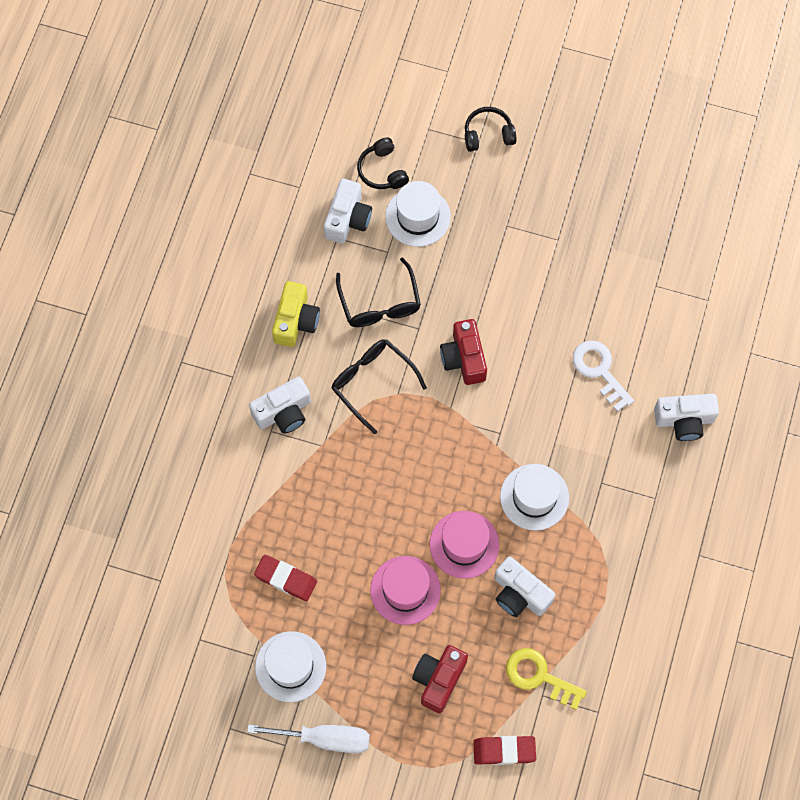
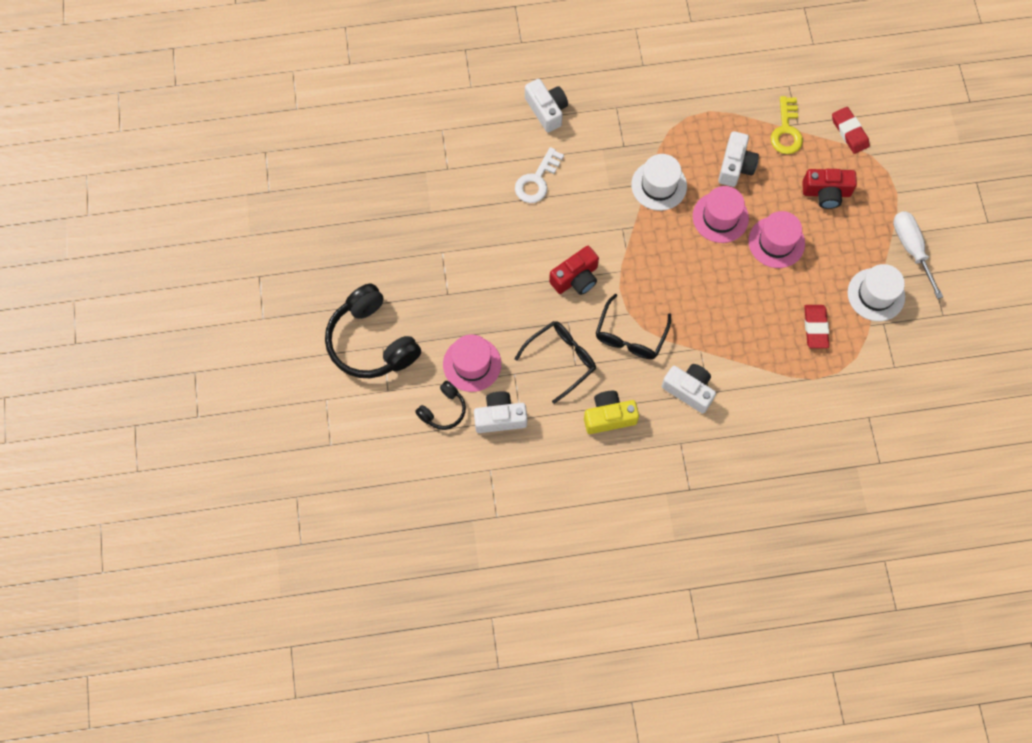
camera: 115 degrees left, 0 degrees up
white hat [385,181,451,247] -> pink hat [443,335,501,392]
black headphones [465,107,516,152] -> black headphones [325,284,421,378], size x1.97

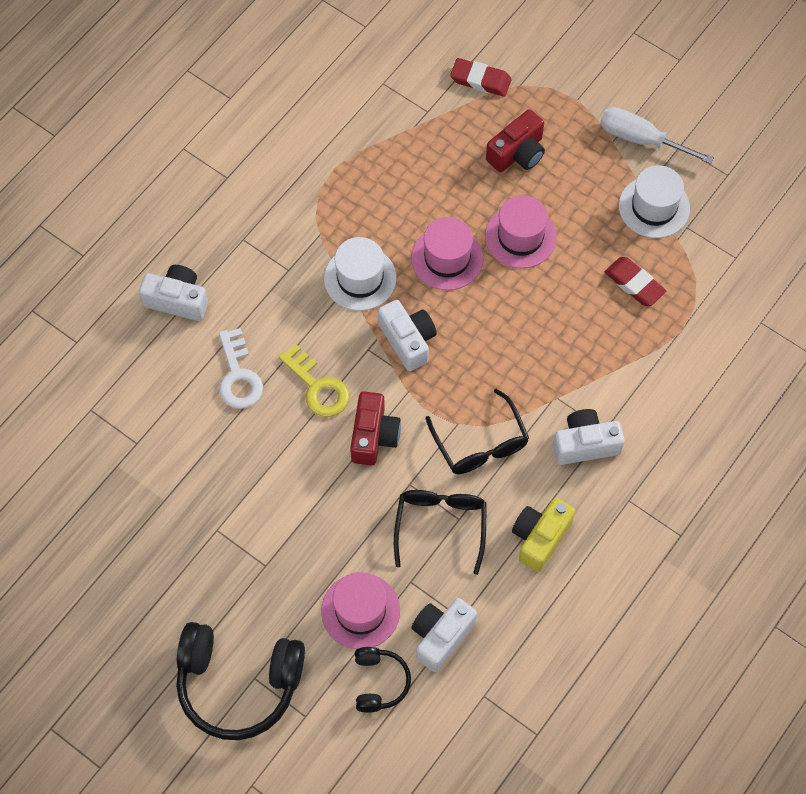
camera: 45 degrees left, 5 degrees down
white camera [718,131,759,187] -> white camera moved to [378,300,436,371]
yellow key [771,96,803,154] -> yellow key moved to [279,344,350,417]

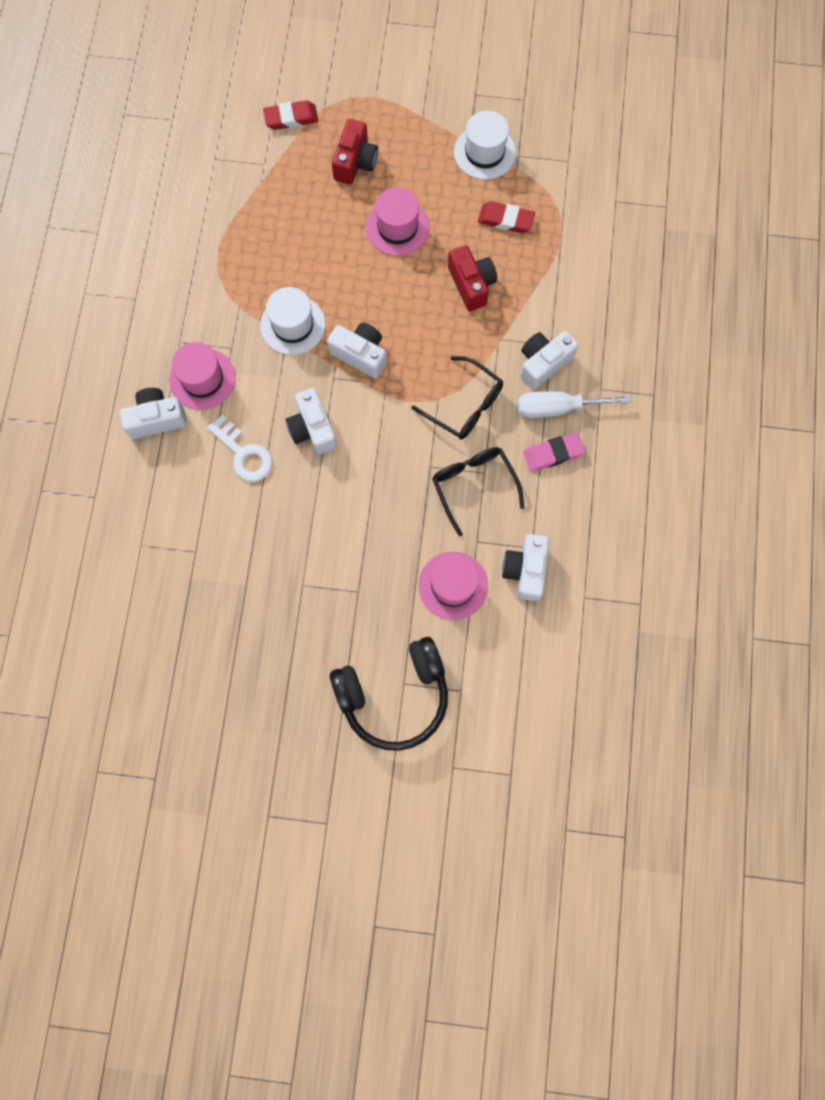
camera: 30 degrees left, 10 degrees up
yellow key [279,344,350,417] -> white camera [286,388,337,455]
red camera [350,391,401,466] -> red camera moved to [448,245,497,311]
black headphones [355,647,411,713] -> none
pink hat [411,217,484,290] -> pink hat moved to [170,342,236,410]
yellow camera [512,498,575,572] -> pink eraser [523,433,585,472]
white screwdriver [600,107,714,164] -> white screwdriver moved to [518,391,632,418]

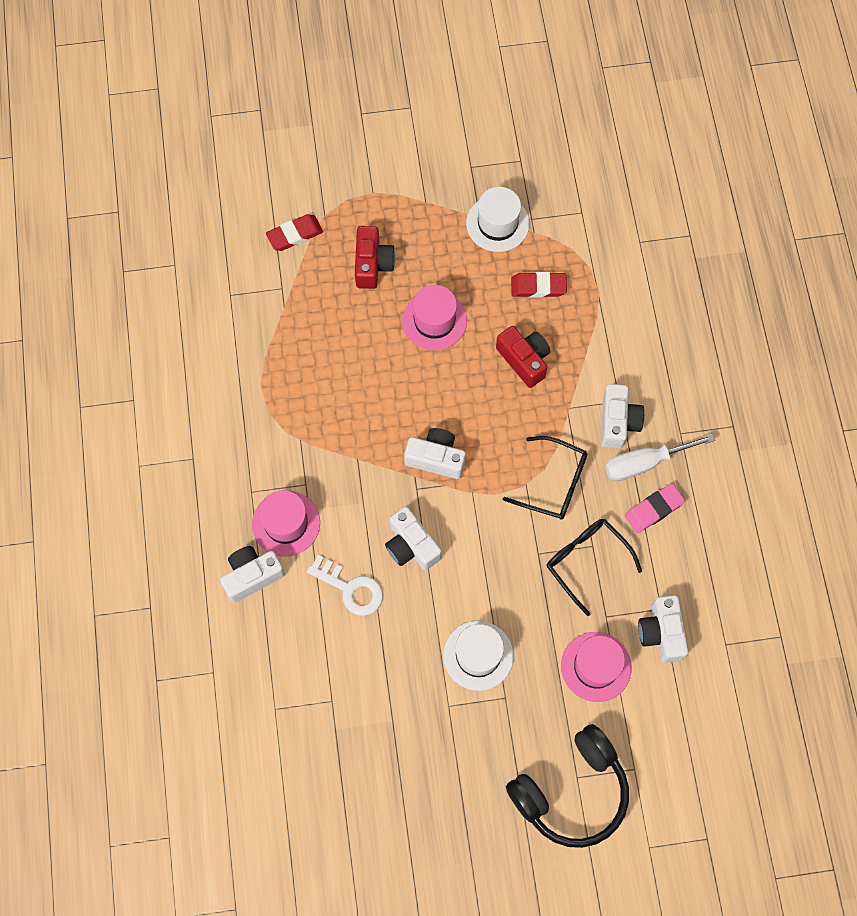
camera: 15 degrees left, 5 degrees down
white hat [260,287,326,355] -> white hat moved to [443,621,514,691]
white camera [520,331,579,390] -> white camera turned 150 degrees clockwise [601,384,644,449]

